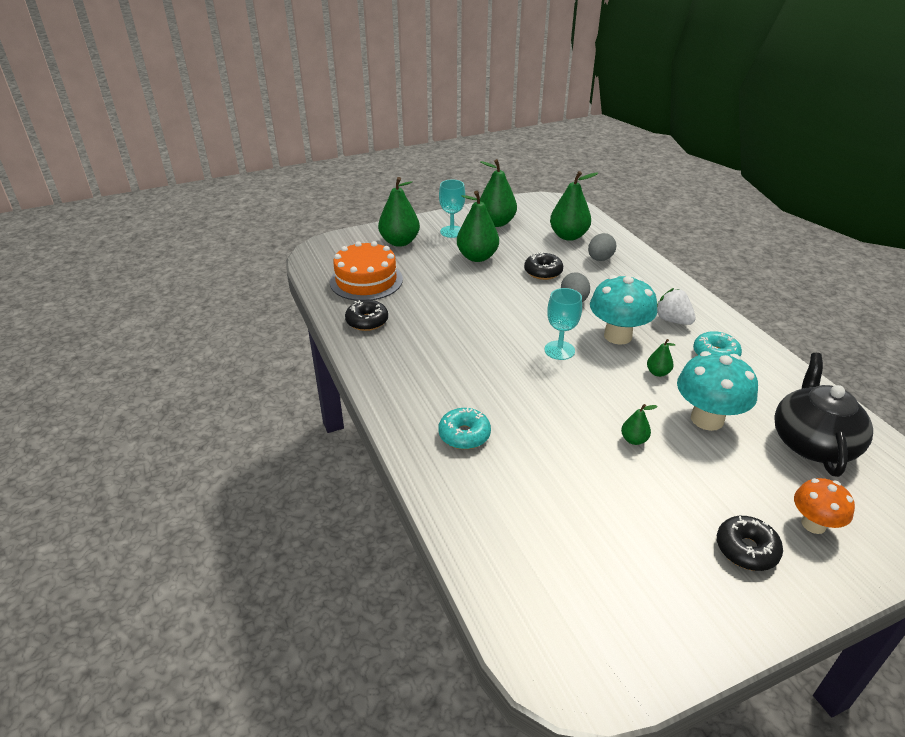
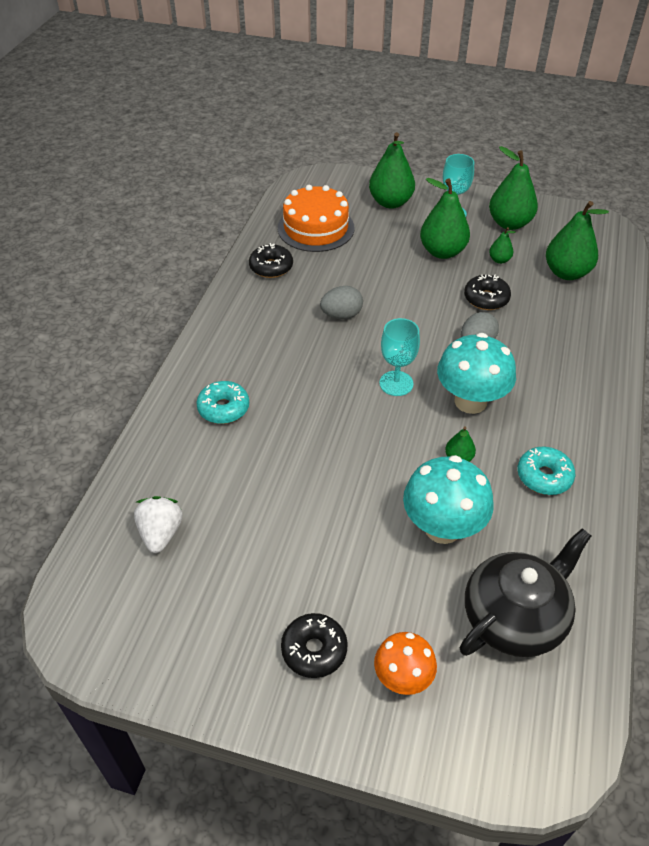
camera: 40 degrees right, 10 degrees up
grey egg [588,233,616,261] -> grey egg moved to [320,286,363,319]
green pear [621,404,658,445] -> green pear moved to [489,227,516,264]
white strawberry [657,288,696,325] -> white strawberry moved to [134,496,182,553]

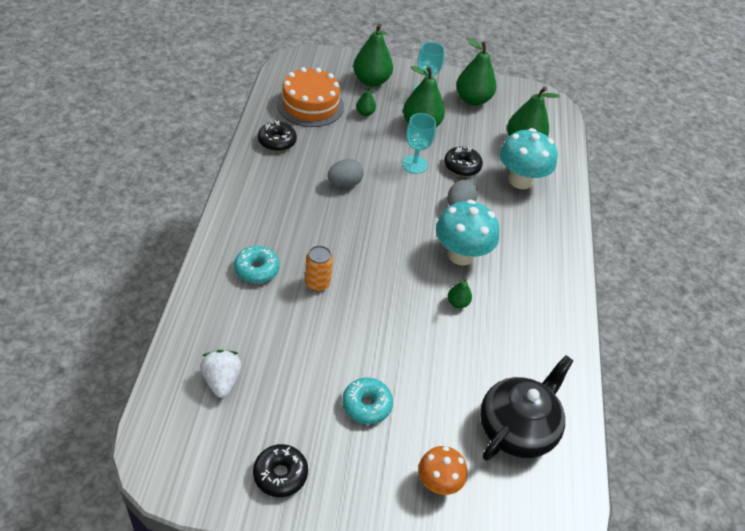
camera: 15 degrees left, 0 degrees up
black donut [281,613,348,678] -> black donut moved to [253,444,308,497]
turquoise goblet [379,318,420,396] -> turquoise goblet moved to [402,113,436,174]
turquoise mushroom [403,455,494,544] -> turquoise mushroom moved to [500,128,558,189]
green pear [489,227,516,264] -> green pear moved to [356,86,376,116]
turquoise donut [517,447,575,495] -> turquoise donut moved to [342,377,393,424]
none -> orange can [305,246,333,291]

